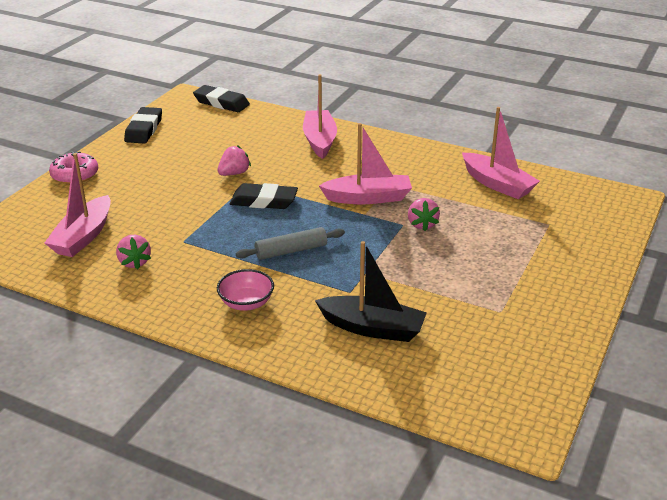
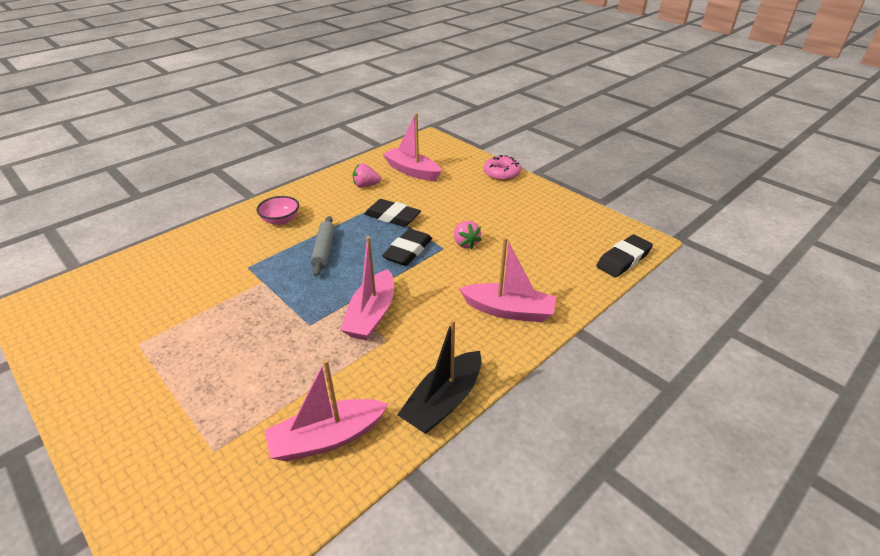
camera: 110 degrees right, 5 degrees up
black eraser [124,107,162,144] -> black eraser moved to [364,199,421,227]
black boat [315,241,427,342] -> black boat moved to [397,319,482,434]
pink strawberry [408,198,440,231] -> none

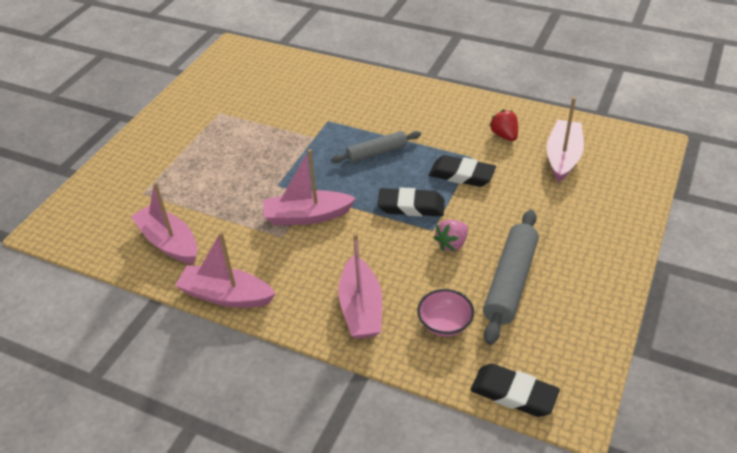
camera: 70 degrees right, 5 degrees up
pink bowl [256,196,299,225] -> pink bowl moved to [417,289,474,337]
pink strawberry [353,164,381,188] -> red strawberry [489,110,518,141]
black eraser [364,199,421,227] -> black eraser turned 75 degrees counterclockwise [429,155,496,187]
black boat [397,319,482,434] -> pink boat [175,232,276,308]
pink donut [484,155,521,181] -> none
none -> grey rolling pin [483,210,539,345]

